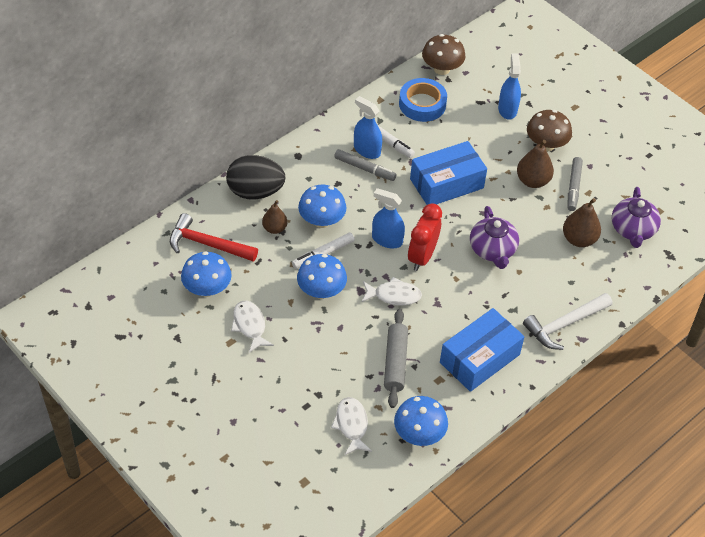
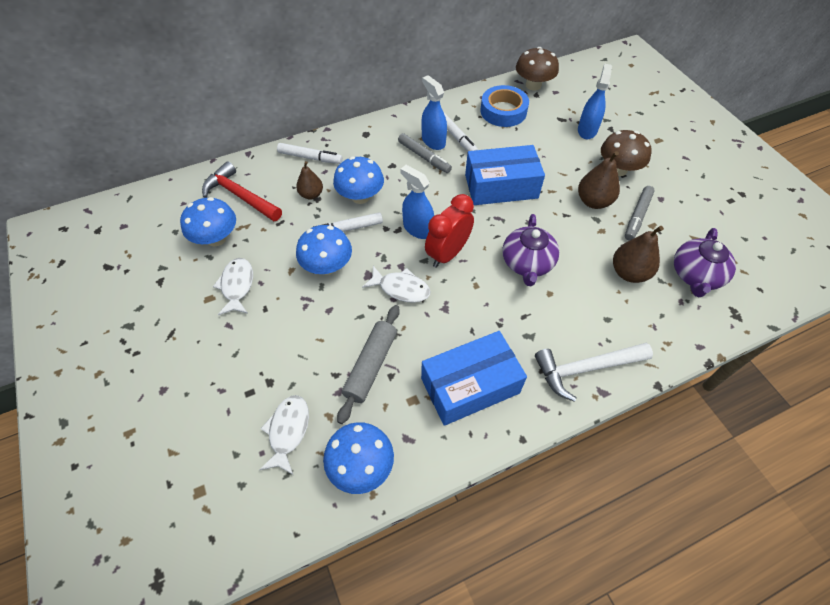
camera: 20 degrees right, 5 degrees up
black egg [226,155,286,199] -> white marker [277,143,343,164]

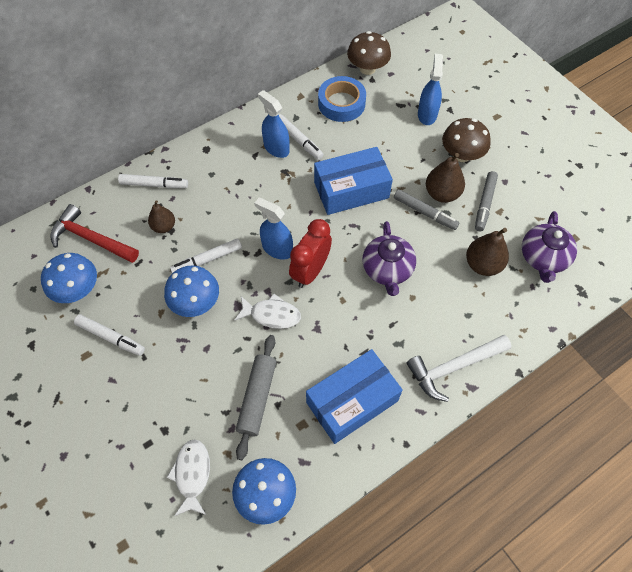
camera: 10 degrees left, 5 degrees up
white fish [213,258,253,315] -> white marker [74,314,145,356]
blue mushroom [333,156,384,204] -> none
grey marker [398,133,452,173] -> grey marker moved to [394,189,459,230]

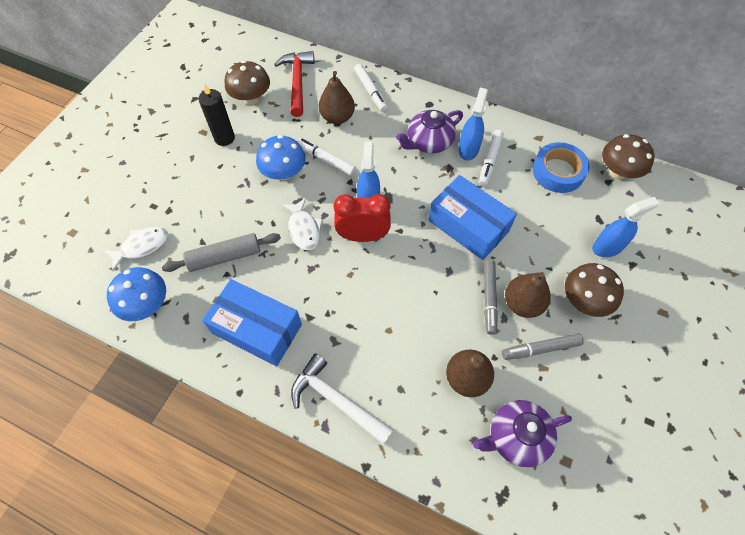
camera: 60 degrees right, 0 degrees up
blue mushroom [41,253,97,303] -> brown mushroom [225,60,270,105]
white marker [74,314,145,356] -> black candle [198,83,235,146]
brown pear [148,200,175,233] -> brown pear [319,71,355,124], size x1.50
purple teapot [362,221,416,296] -> purple teapot moved to [396,110,463,153]

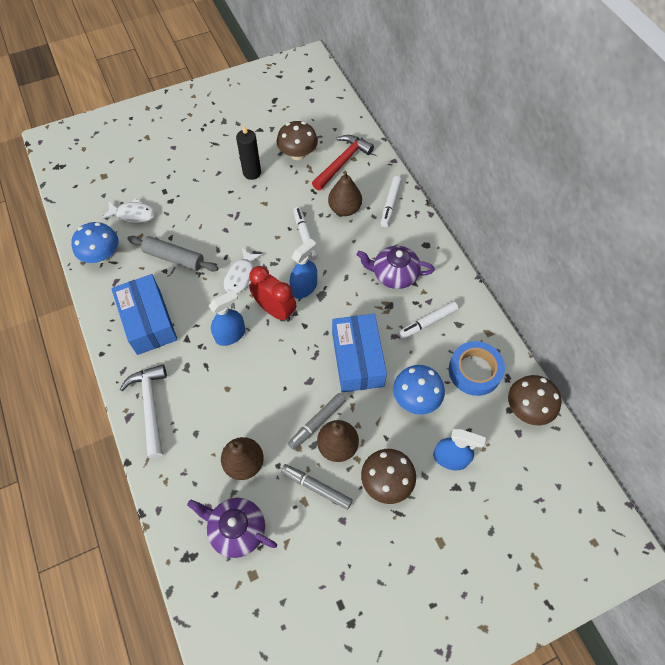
camera: 40 degrees right, 0 degrees up
blue mushroom [256,135,306,181] -> blue mushroom moved to [393,365,445,415]
blue spray bottle [458,88,488,161] -> blue spray bottle moved to [209,290,245,346]

